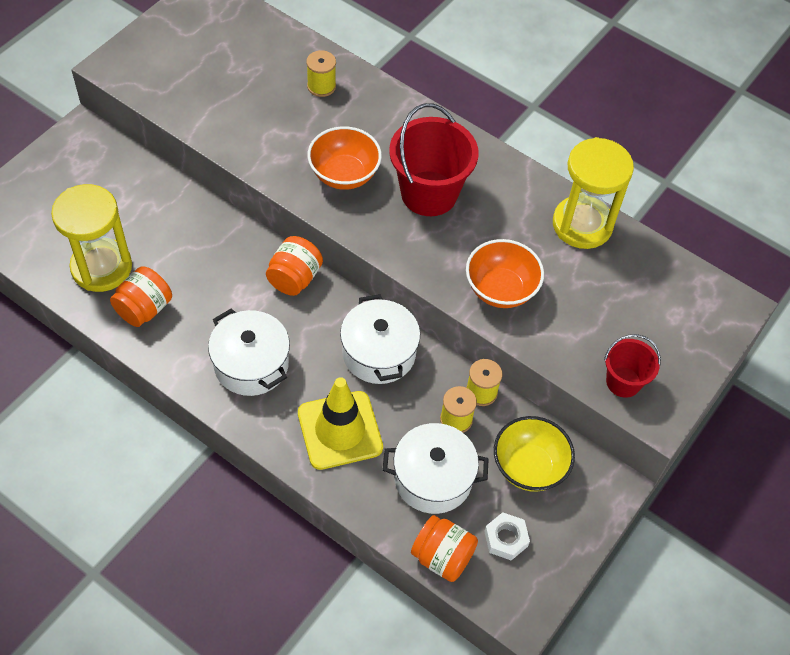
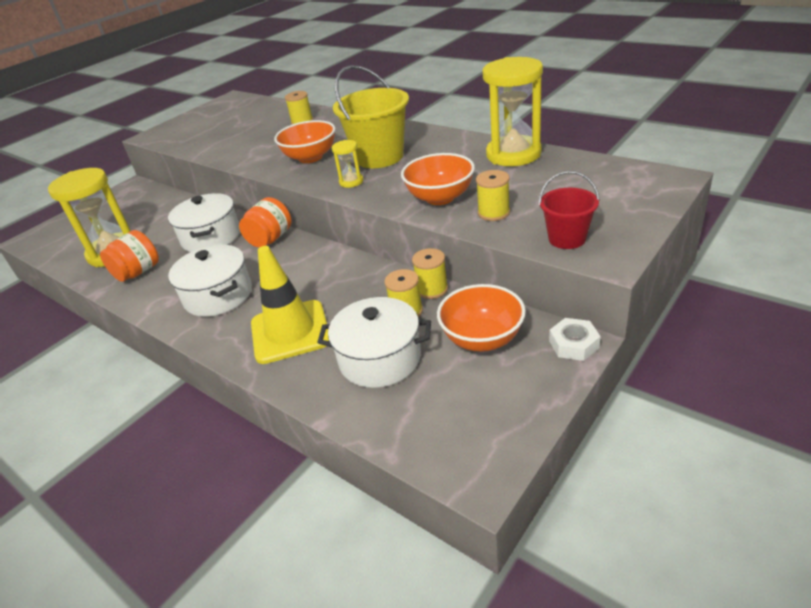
camera: 10 degrees right, 20 degrees down
white pot [340,294,420,384] -> white pot moved to [168,193,240,252]
red bucket [389,103,478,216] -> yellow bucket [333,65,409,168]
orange jar [411,515,478,582] -> none
white nut [484,512,530,561] -> white nut moved to [549,318,601,361]
yellow bowl [494,416,575,492] -> orange bowl [437,284,526,352]
none -> yellow hourglass [332,140,363,188]
none -> yellow spool [476,170,510,221]

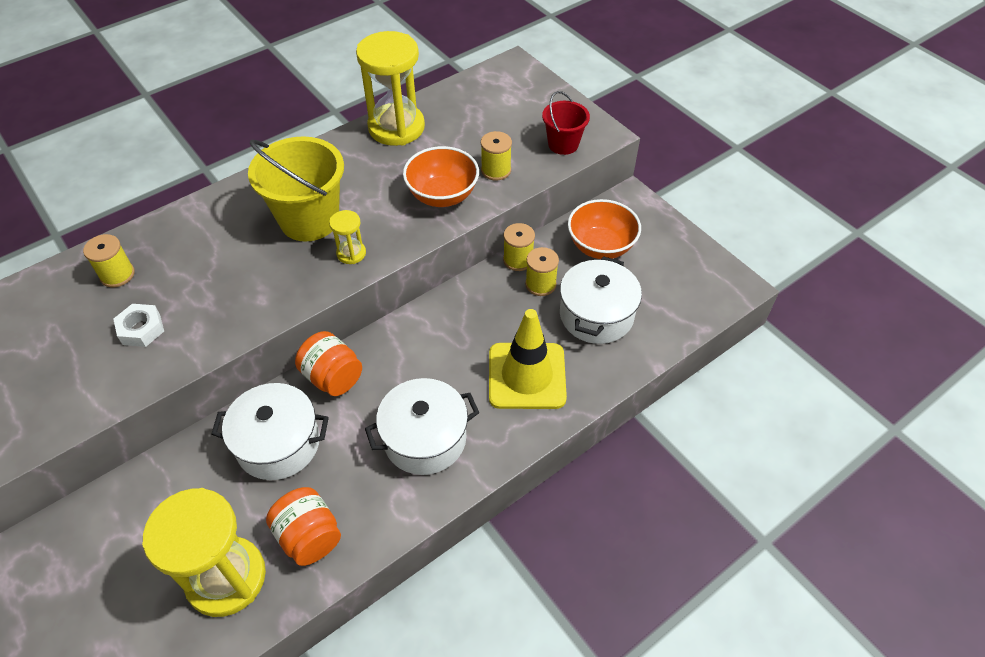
camera: 80 degrees left, 15 degrees up
orange bowl [274,120,335,163] -> none
white nut [549,318,601,361] -> white nut moved to [113,304,164,347]

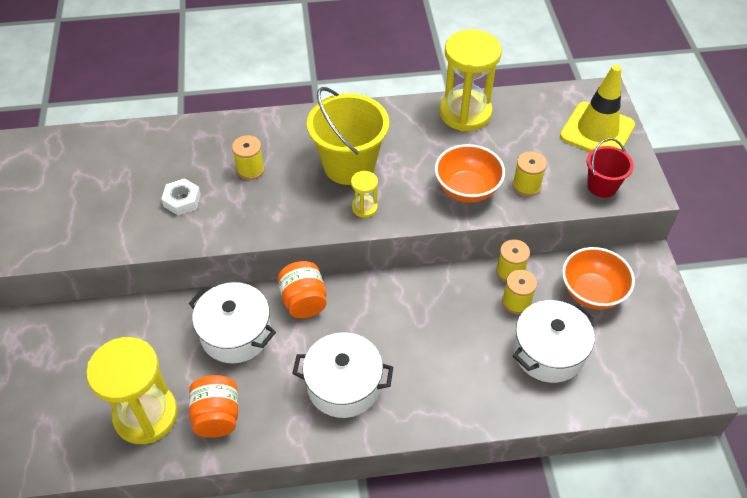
camera: 30 degrees right, 0 degrees up
yellow spool [83,234,135,287] -> yellow spool moved to [232,135,265,180]
yellow traffic cone [489,309,567,409] -> yellow traffic cone moved to [560,65,635,152]

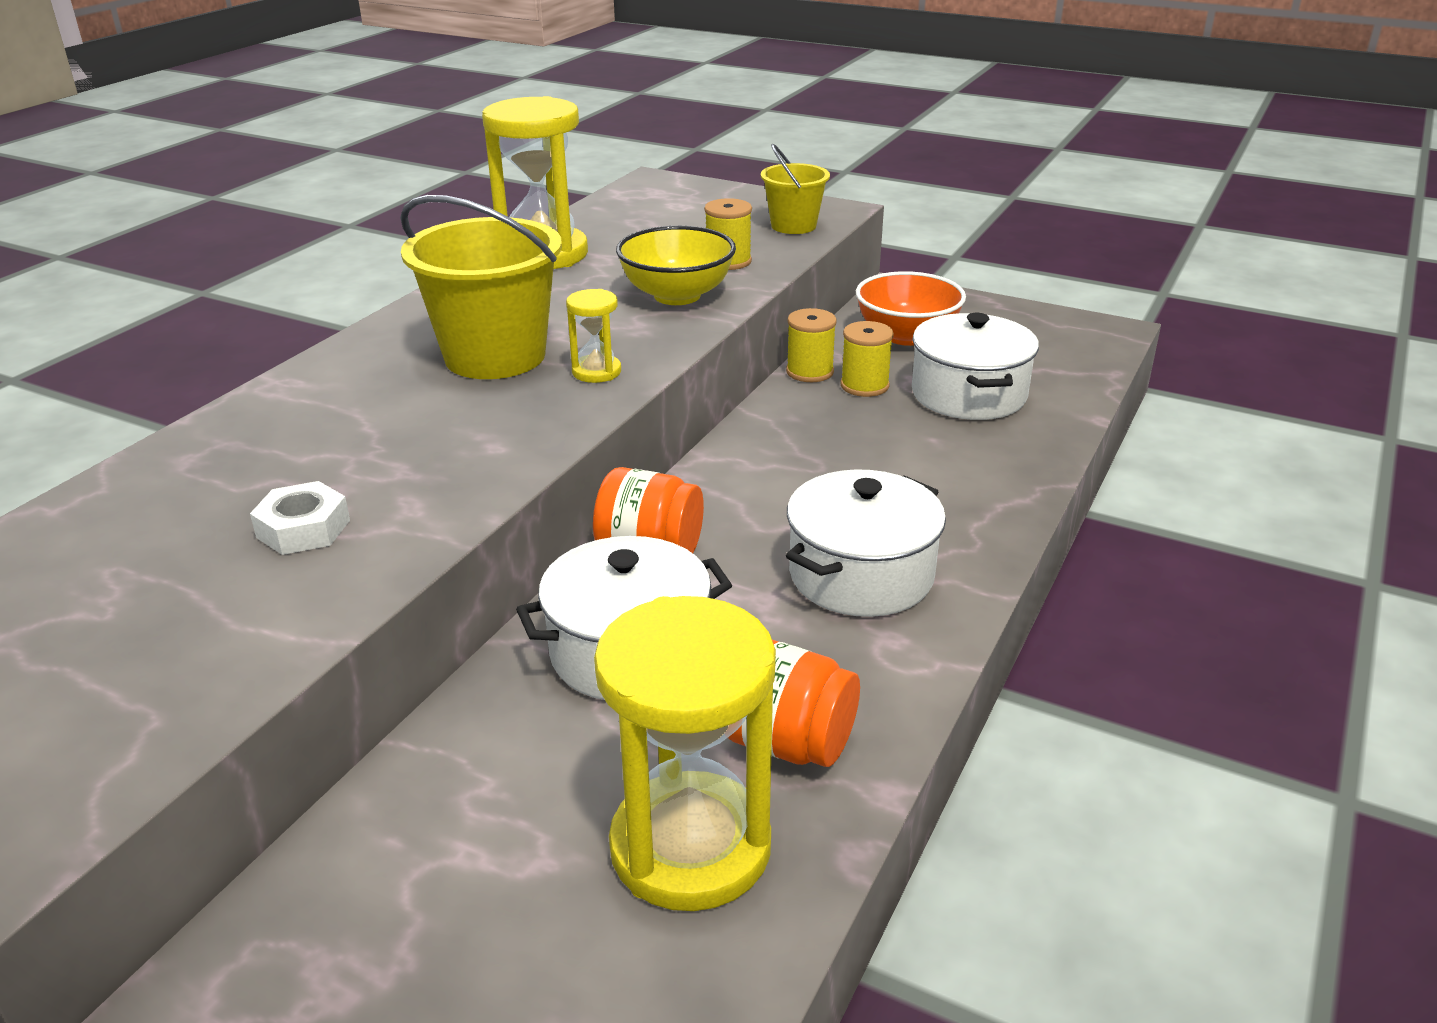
camera: 55 degrees left, 20 degrees down
yellow spool [232,135,265,180] -> none
orange bowl [435,144,505,203] -> yellow bowl [616,226,736,305]
yellow traffic cone [560,65,635,152] -> none
red bucket [587,138,634,198] -> yellow bucket [761,144,830,234]

